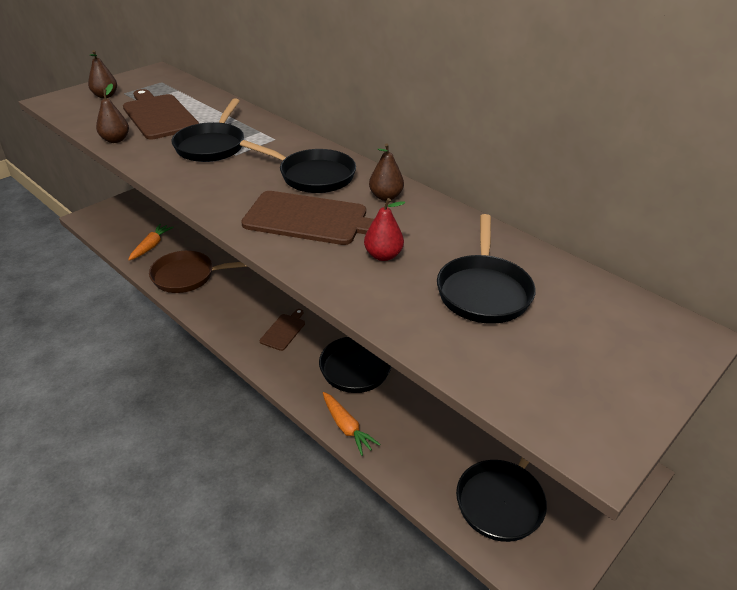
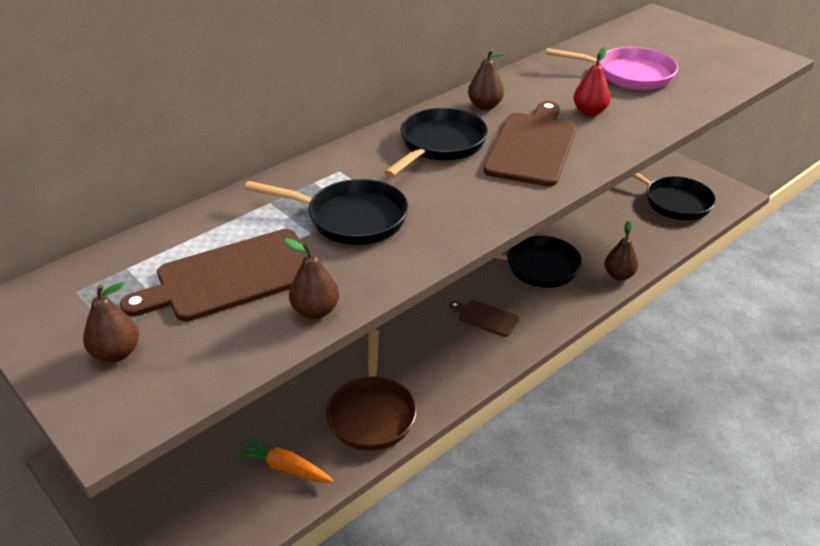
camera: 85 degrees left, 0 degrees up
orange carrot [323,392,381,456] -> brown pear [604,221,638,280]
black pan [437,214,536,324] -> pink pan [546,47,678,90]

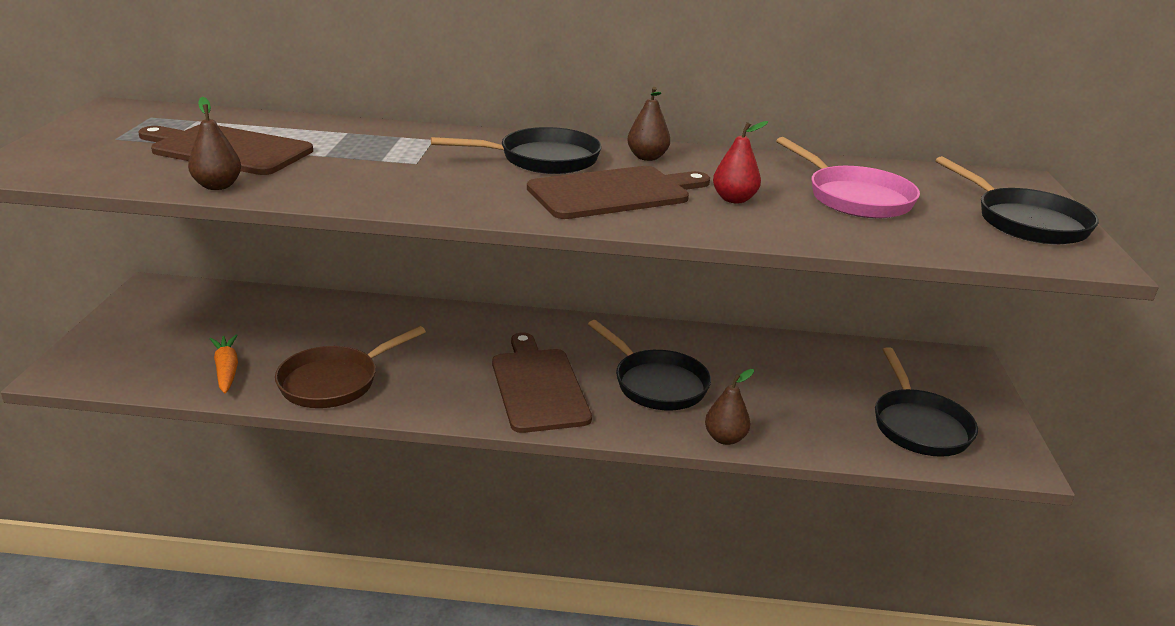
camera: 45 degrees right, 10 degrees down
brown pear [83,282,139,363] -> none
black pan [244,179,408,245] -> black pan moved to [935,156,1099,245]
brown cutting board [450,300,519,337] -> brown cutting board [492,332,592,433], size x1.99

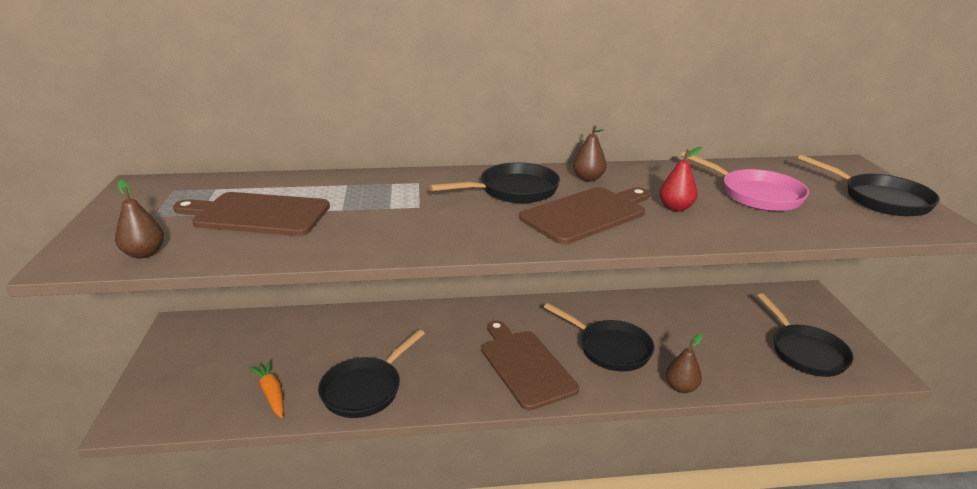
camera: 10 degrees left, 0 degrees up
brown pear [188,97,241,190] -> brown pear moved to [115,179,164,258]
brown pan [275,326,426,408] -> black pan [318,330,425,418]

